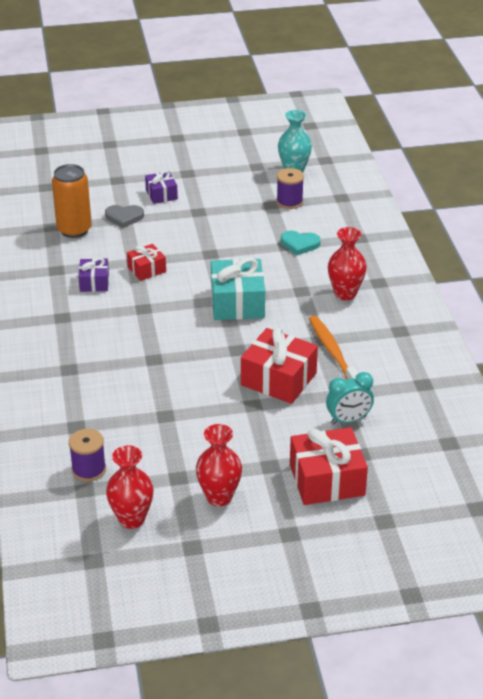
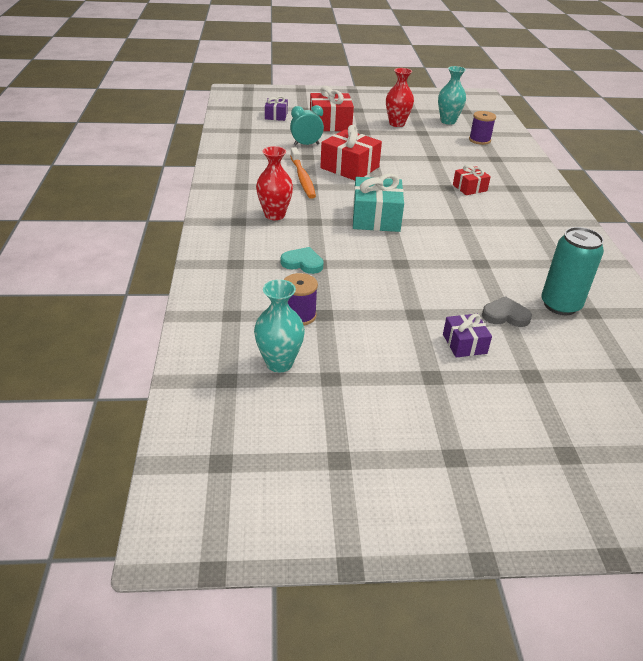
camera: 175 degrees left, 0 degrees up
orange can [52,164,92,238] -> turquoise can [541,227,604,315]
purple gift [78,258,109,292] -> purple gift moved to [265,96,288,121]
red vase [106,445,154,529] -> turquoise vase [438,66,466,125]
red gift [127,244,166,281] -> red gift moved to [453,165,491,195]

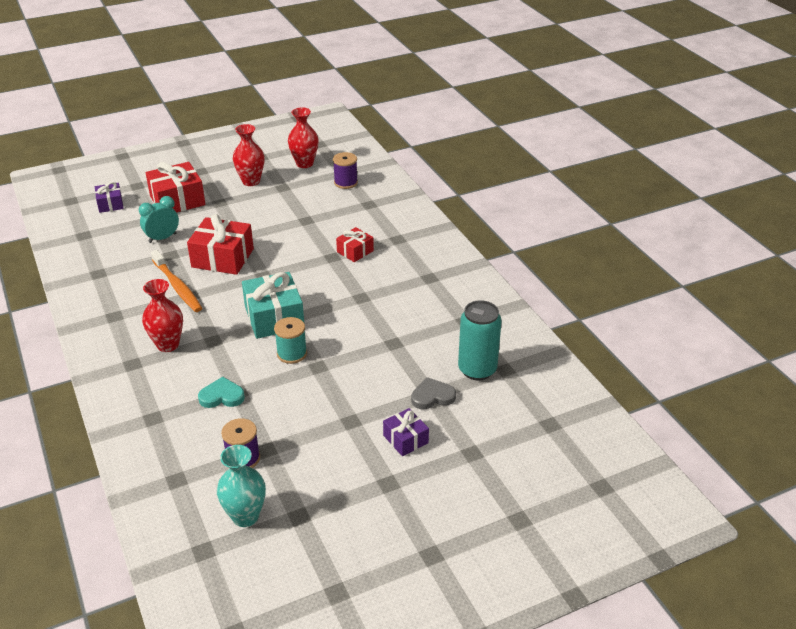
camera: 20 degrees left, 0 degrees up
turquoise vase [438,66,466,125] -> red vase [288,107,319,168]
none -> turquoise spool [274,317,307,364]

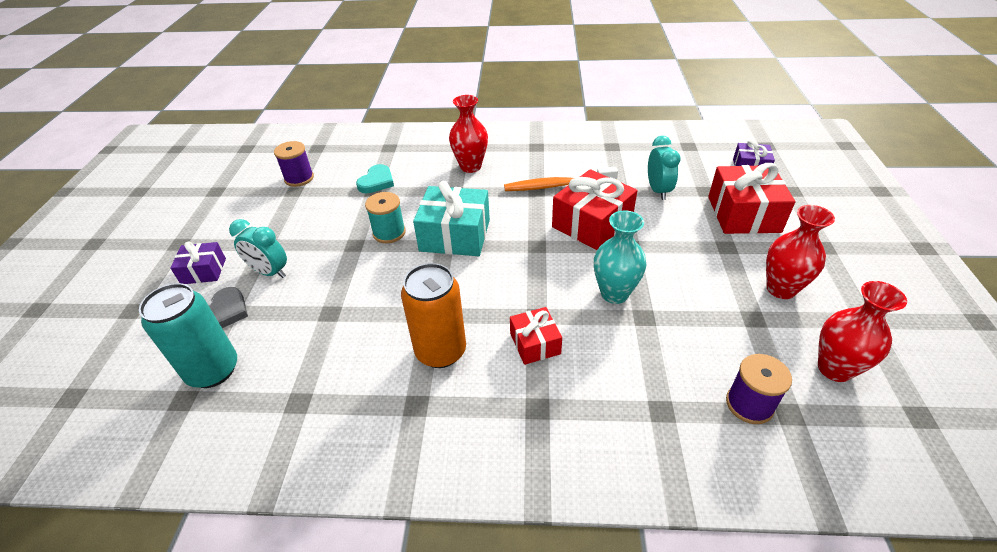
camera: 120 degrees right, 5 degrees up
turquoise vase [217,445,266,527] -> turquoise vase moved to [594,210,646,304]
none -> turquoise clock [229,219,287,278]
none -> orange can [401,263,466,368]

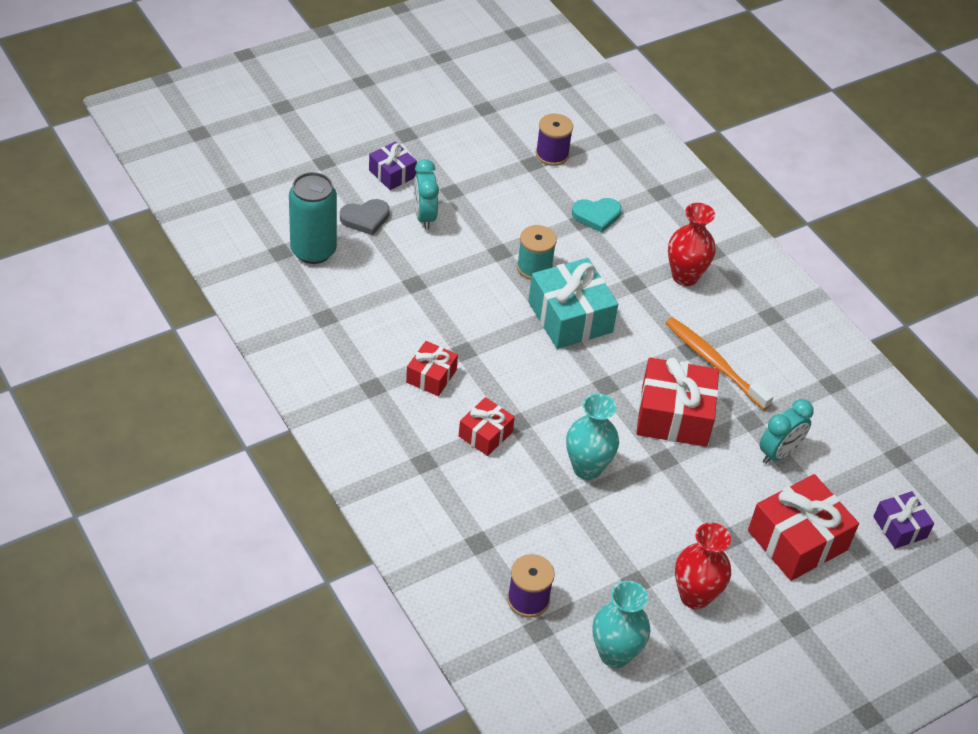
camera: 50 degrees right, 5 degrees up
orange can [401,263,466,368] -> red gift [406,341,458,396]
red vase [818,281,907,382] -> turquoise vase [592,581,651,668]

